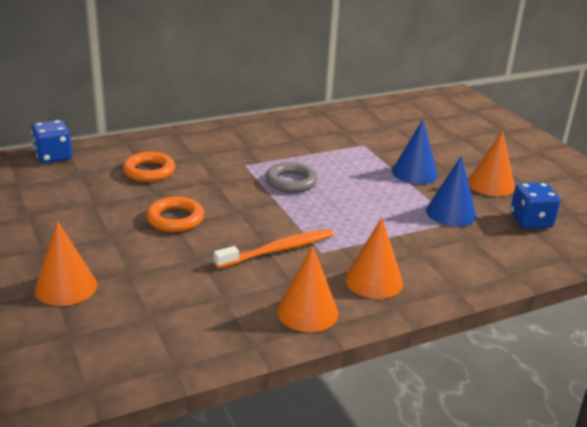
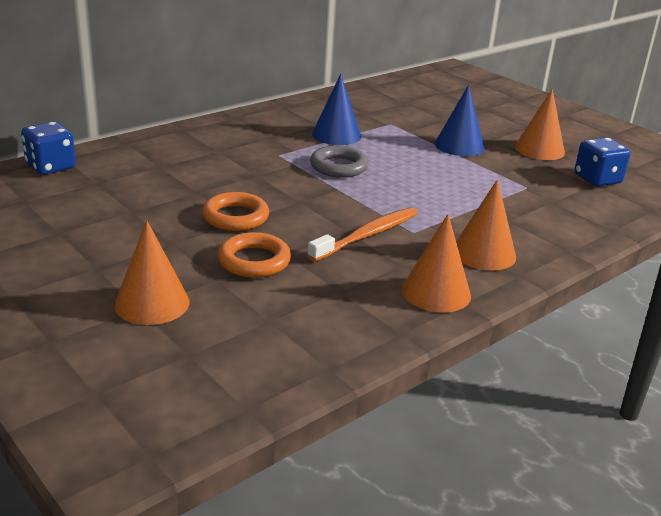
camera: 15 degrees left, 0 degrees up
orange ring [123,152,175,182] -> orange ring moved to [218,232,291,278]
blue cone [426,156,476,227] -> blue cone moved to [312,74,361,145]

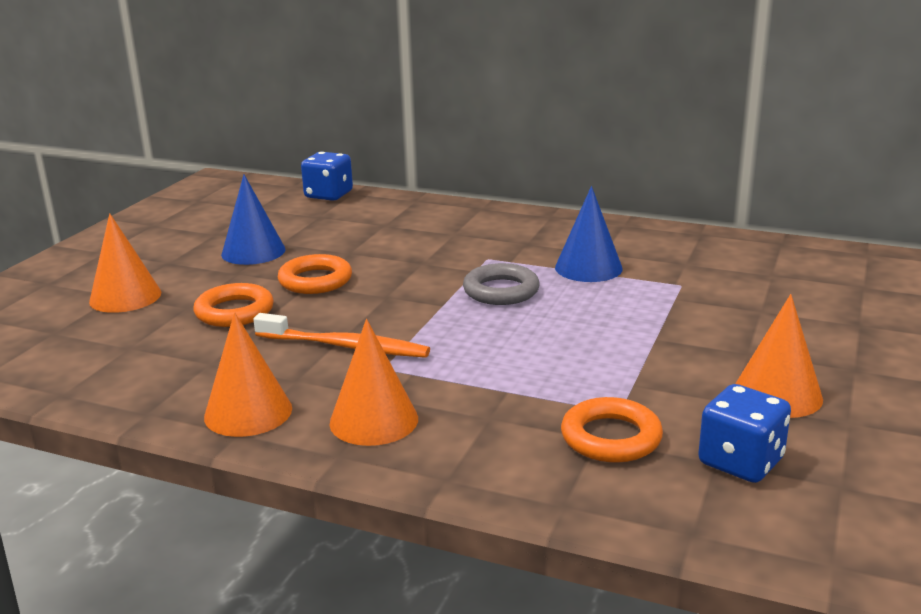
camera: 65 degrees right, 5 degrees down
blue cone [435,84,484,156] -> blue cone moved to [221,175,286,265]
none -> orange ring [561,397,663,463]

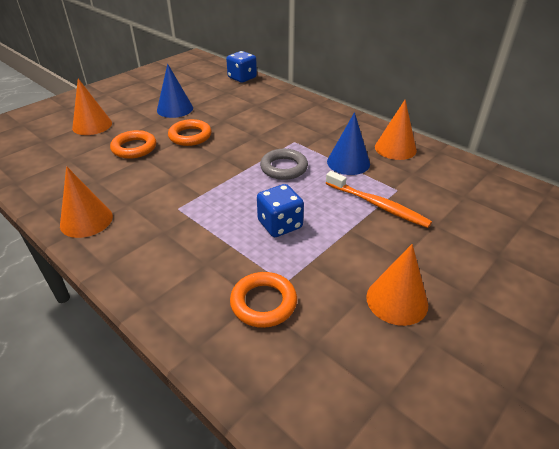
camera: 20 degrees right, 15 degrees up
orange toothbrush [253,313,430,358] -> orange toothbrush moved to [326,171,432,228]
orange cone [329,319,418,446] -> orange cone moved to [375,100,417,160]
blue dice [698,384,791,483] -> blue dice moved to [257,184,304,237]

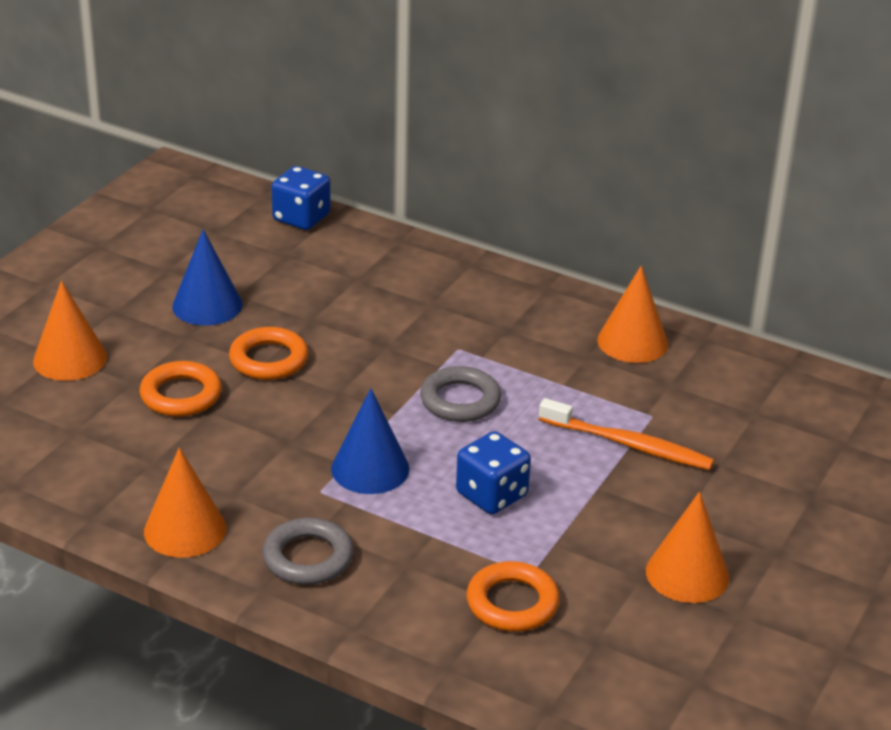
camera: 15 degrees left, 5 degrees down
blue cone [327,112,370,175] -> blue cone moved to [331,388,409,494]
none -> grey ring [263,518,354,585]

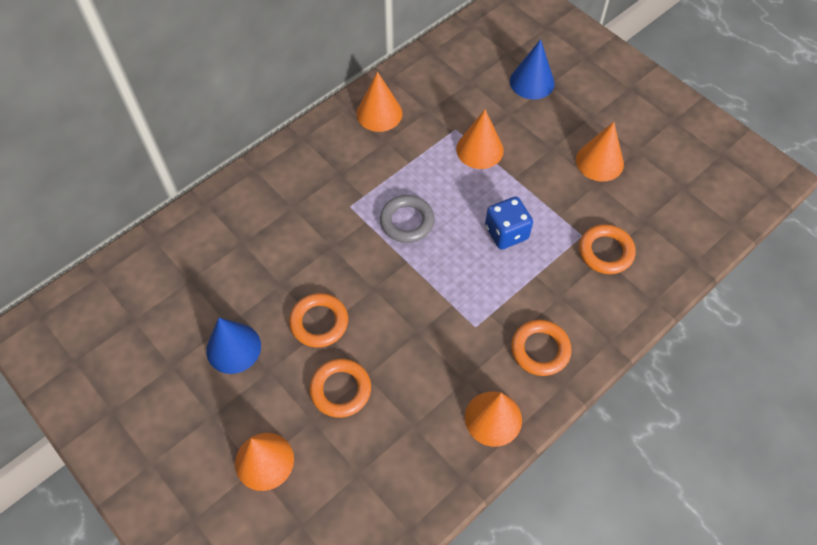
camera: 70 degrees left, 25 degrees up
grey ring [263,518,354,585] -> orange ring [511,320,572,376]
blue dice [271,166,331,230] -> none
blue cone [331,388,409,494] -> blue cone moved to [510,39,555,100]
orange toothbrush [539,398,714,470] -> orange cone [456,110,504,169]

